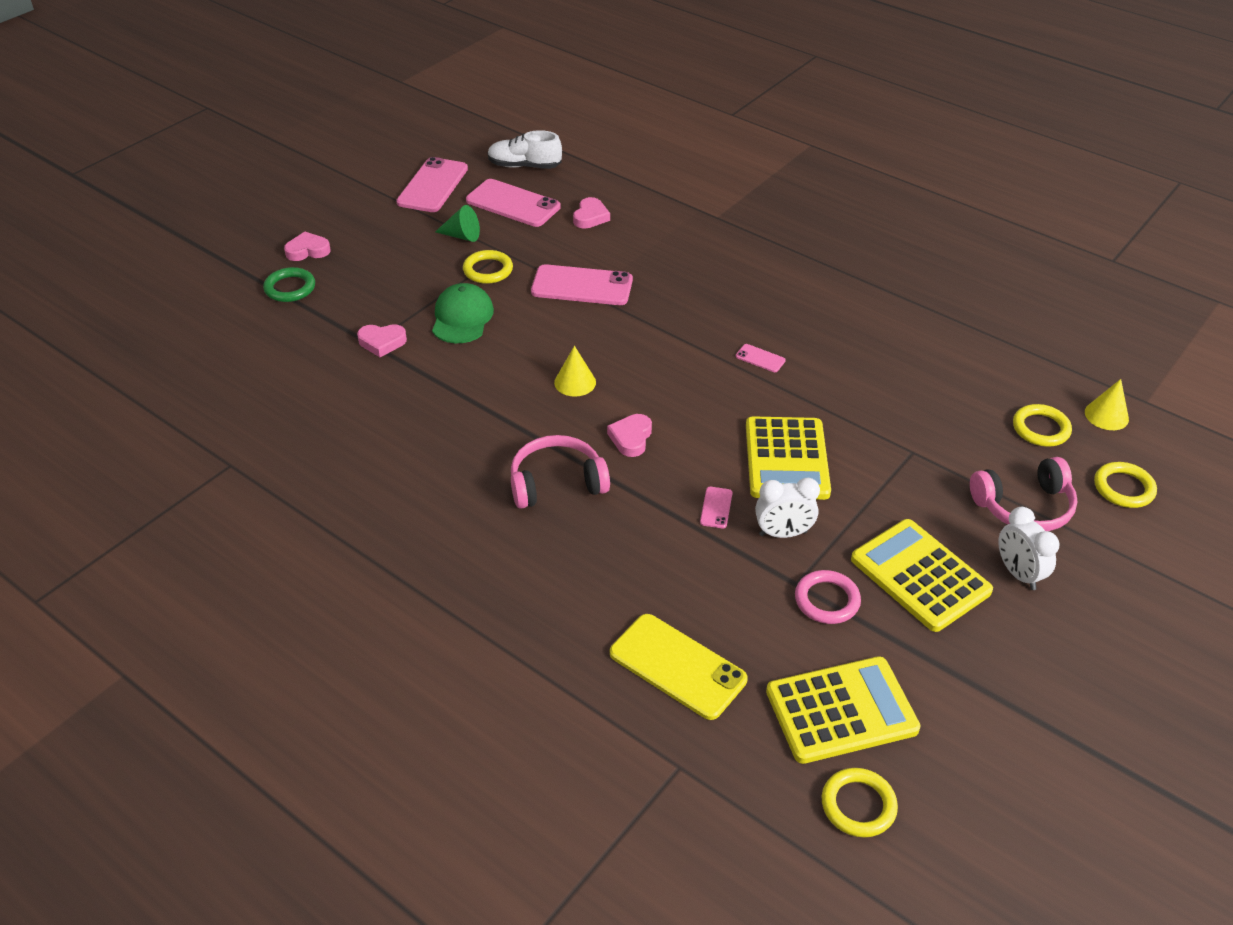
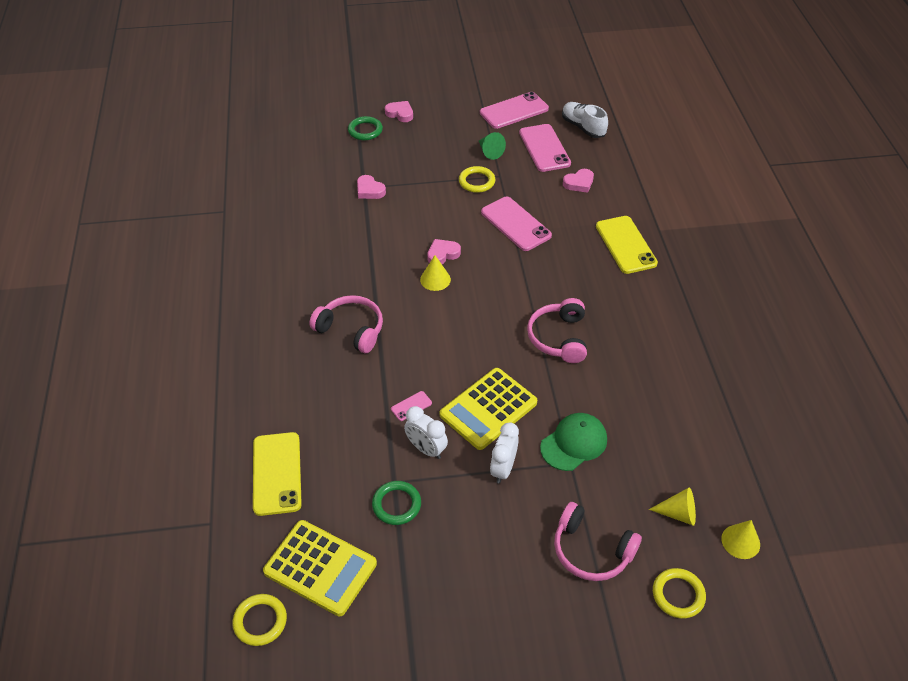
camera: 45 degrees right, 5 degrees up
green cap [432,283,494,343] -> green cap moved to [540,413,607,471]
pink heart [607,414,652,457] -> pink heart moved to [427,239,461,264]
pink phone [736,344,786,372] -> pink headphones [527,298,587,363]
pink ring [795,570,861,624] -> green ring [372,481,421,525]
yellow calculator [851,519,993,632] -> none
white clock [998,507,1059,590] -> white clock moved to [490,422,519,484]
yellow ring [1013,404,1072,447] -> yellow cone [649,487,696,526]
none -> yellow phone [596,216,658,274]

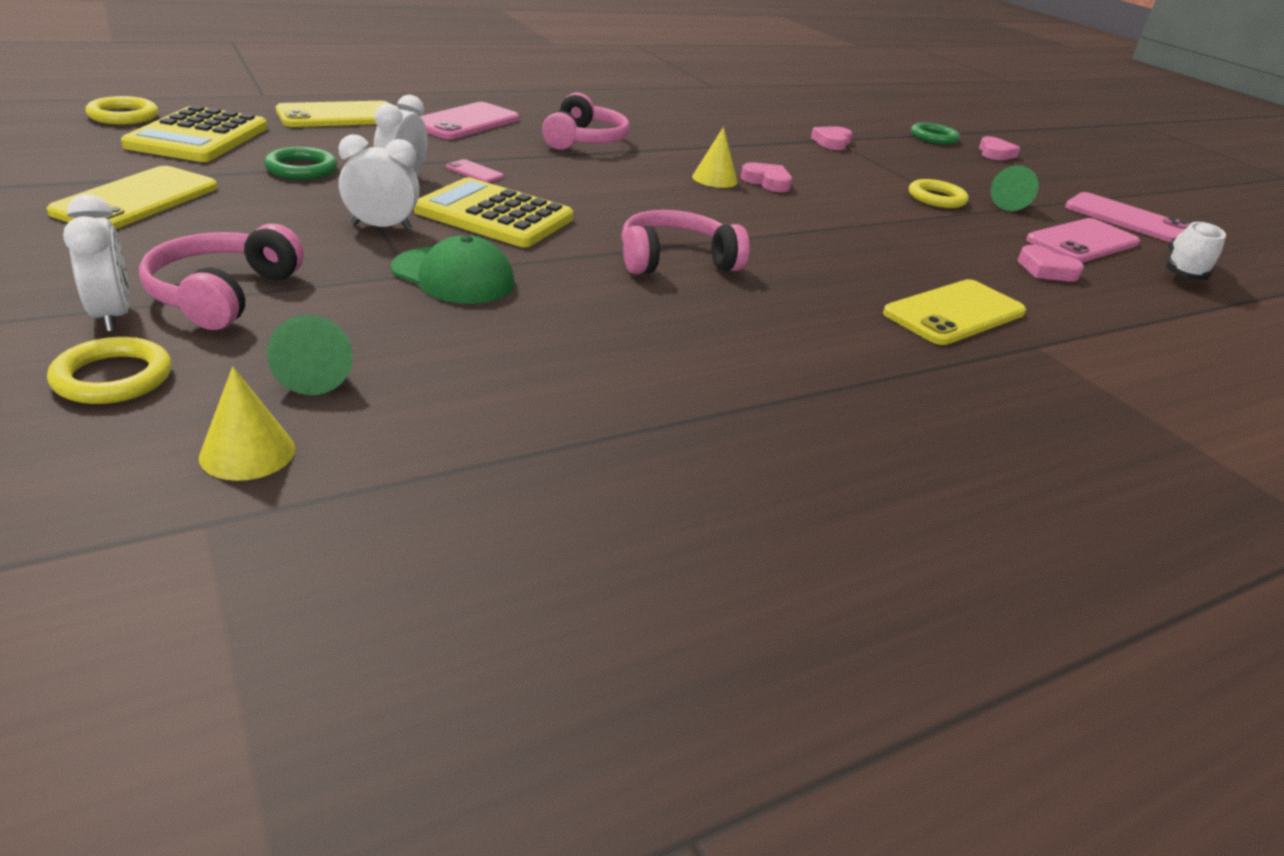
camera: 65 degrees right, 15 degrees down
pink phone [481,197,552,251] -> pink phone moved to [420,102,519,139]
yellow cone [649,487,696,526] -> green cone [267,315,353,395]
none -> yellow phone [46,166,217,229]
none -> white clock [63,194,130,332]

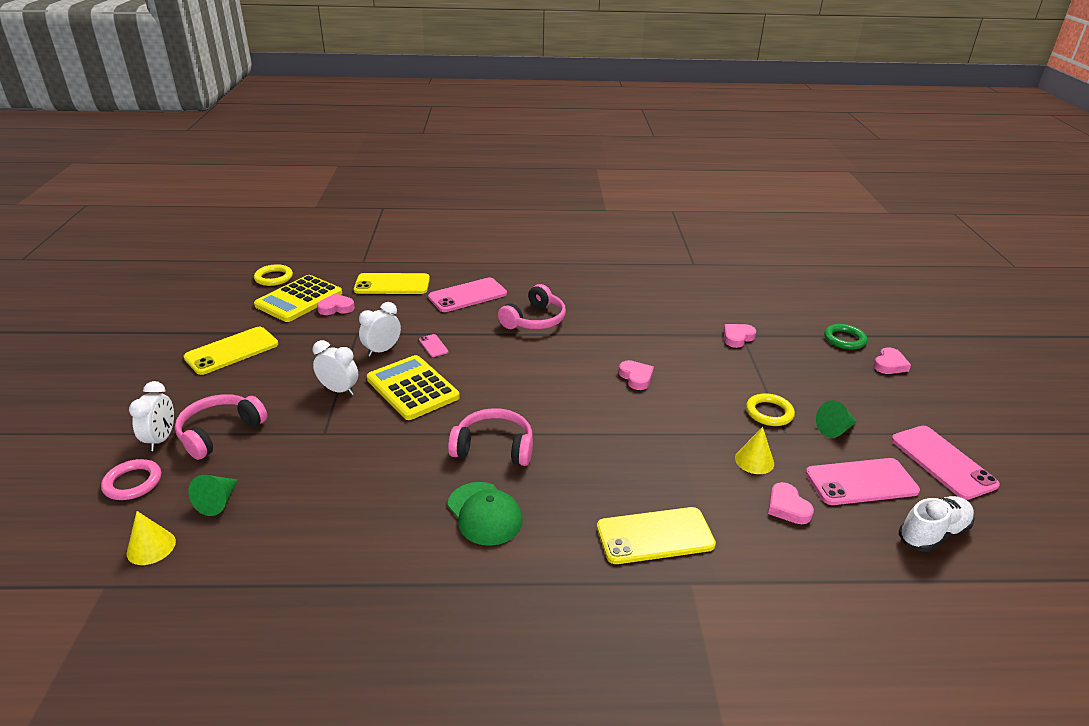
camera: 30 degrees right, 0 degrees up
yellow ring [47,337,172,404] -> pink ring [101,459,161,500]
green ring [264,147,338,179] -> none
green cap [391,235,514,304] -> green cap moved to [447,482,523,546]
yellow cone [692,127,738,188] -> yellow cone moved to [735,427,774,474]
none -> pink heart [317,293,355,315]

